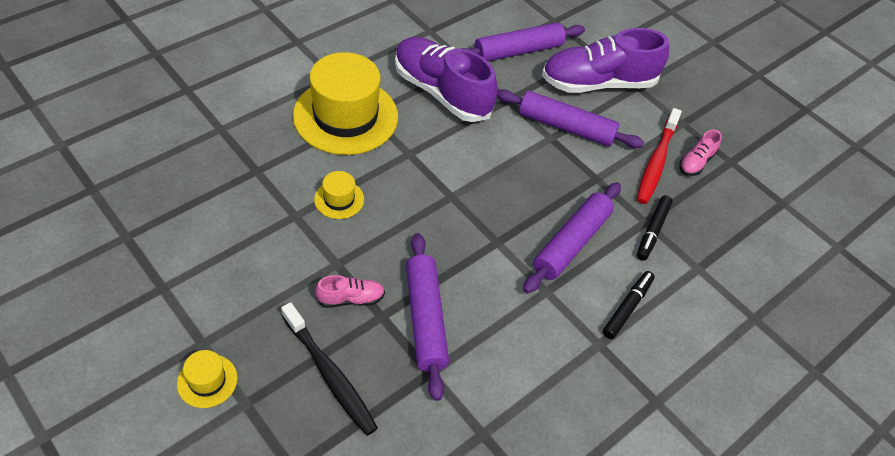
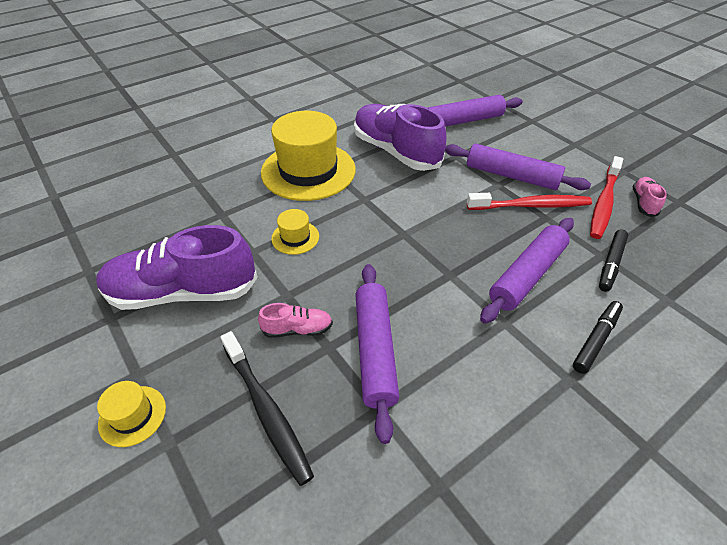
camera: 10 degrees right, 5 degrees down
purple shoe [542,28,669,93] -> purple shoe moved to [96,225,258,310]
pink shoe [679,130,722,176] -> pink shoe turned 150 degrees clockwise [632,177,667,217]
none -> red toothbrush [467,193,592,210]

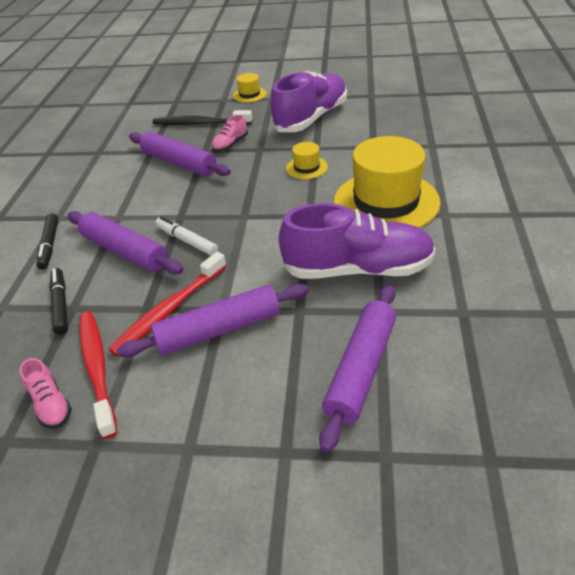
camera: 135 degrees right, 5 degrees down
purple rolling pin [480,218,574,324] -> purple rolling pin turned 45 degrees counterclockwise [67,211,183,274]
none -> white marker [155,216,218,256]

